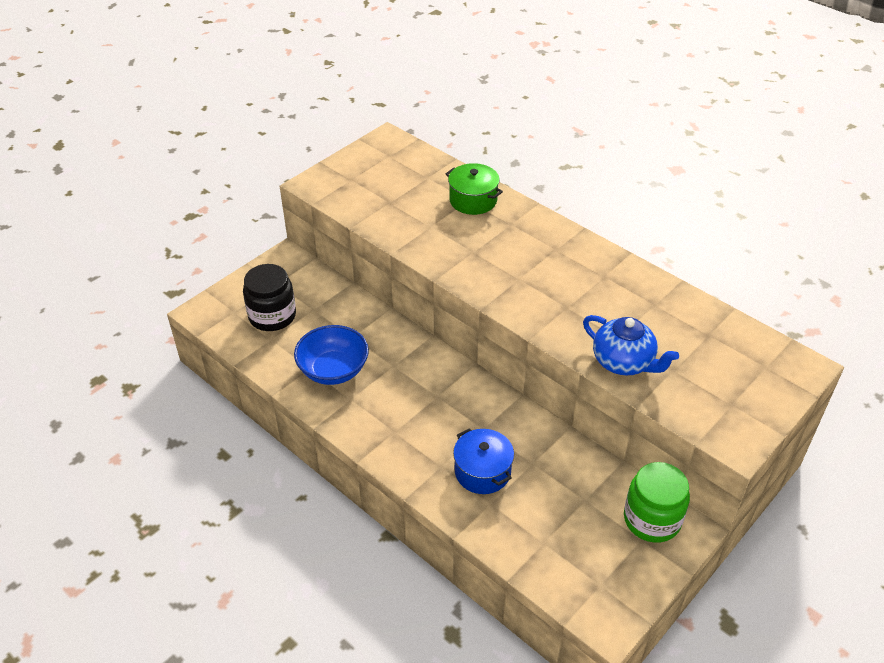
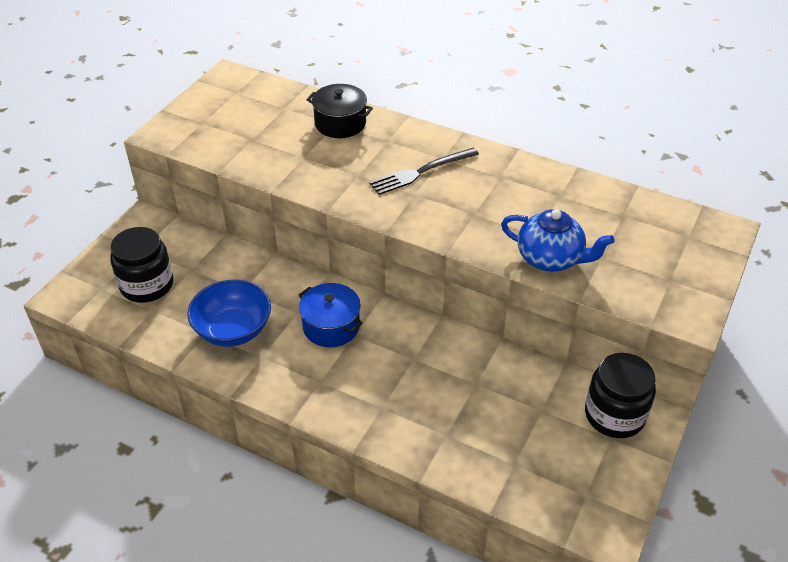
camera: 15 degrees left, 0 degrees up
green pot [446,163,503,215] -> black pot [307,84,373,138]
blue pot [453,428,514,494] -> blue pot moved to [299,283,363,347]
green jar [624,462,690,543] -> black jar [585,353,656,438]
none -> black fork [369,148,479,195]

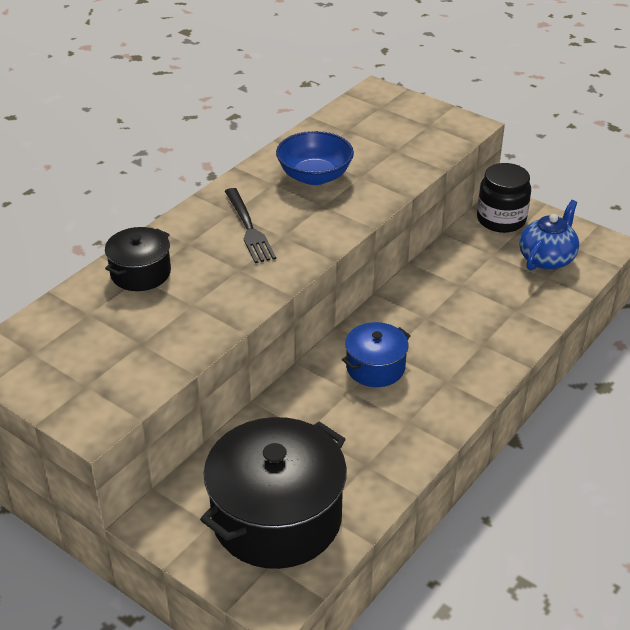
camera: 80 degrees left, 5 degrees down
black jar [110,227,173,303] -> black pot [200,417,347,569]
blue bowl [187,280,271,347] -> blue bowl moved to [276,131,354,185]
blue teapot [501,209,614,272] -> blue teapot moved to [519,200,579,271]

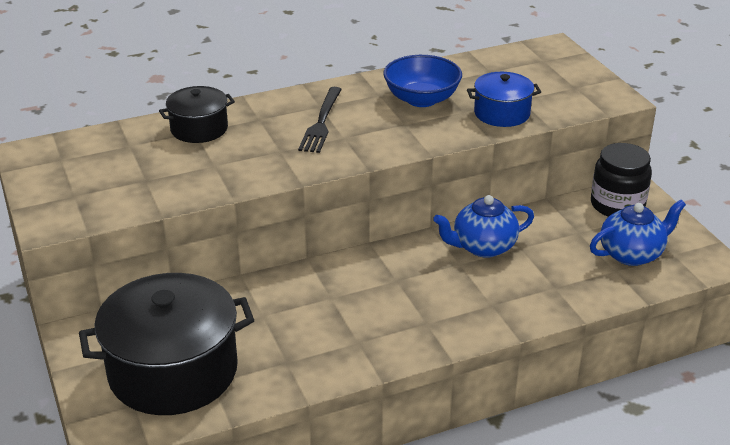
camera: 30 degrees right, 5 degrees down
blue pot [342,322,411,387] -> blue pot moved to [467,72,541,127]
none -> blue teapot [433,195,534,258]

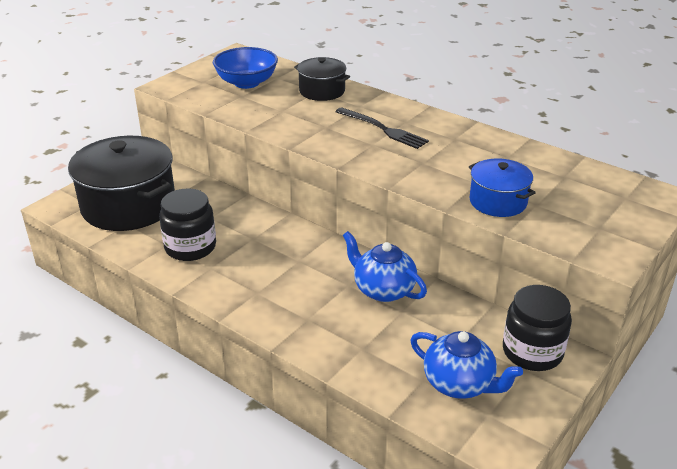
camera: 60 degrees right, 0 degrees up
black fork [298,87,342,153] -> black fork turned 120 degrees counterclockwise [335,107,429,149]
blue bowl [383,55,462,107] -> blue bowl moved to [213,47,278,89]
none -> black jar [159,188,216,261]

